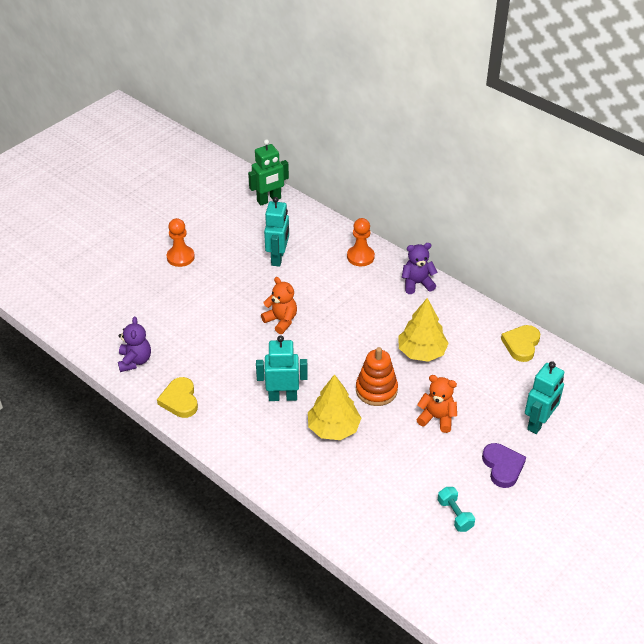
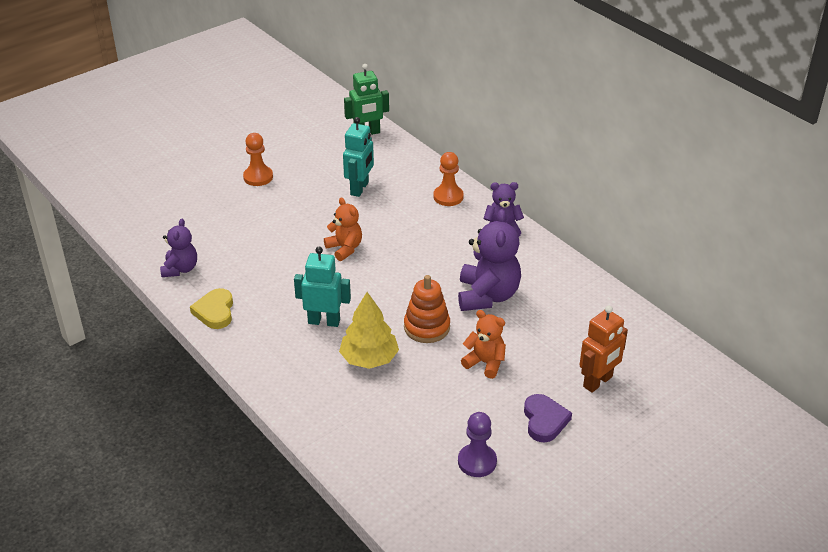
camera: 10 degrees right, 5 degrees down
yellow tree [398,298,449,362] -> purple teddy bear [458,209,521,311]
turquoise dumbbell [438,487,475,532] -> purple pawn [458,412,497,477]
yellow heart [501,325,540,362] -> none
turquoise robot [525,361,564,434] -> orange robot [580,305,628,393]

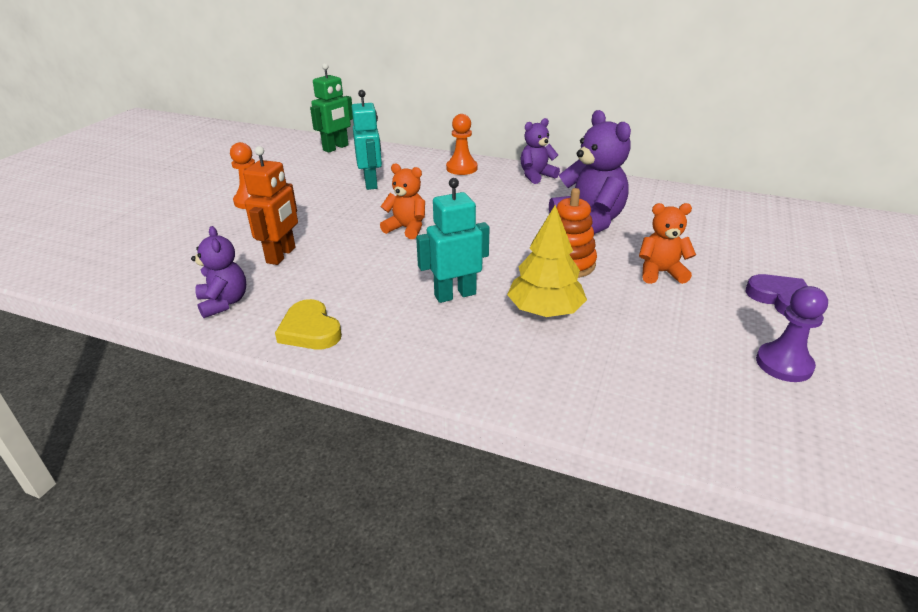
camera: 30 degrees left, 5 degrees down
orange robot [580,305,628,393] -> orange robot moved to [243,146,298,265]

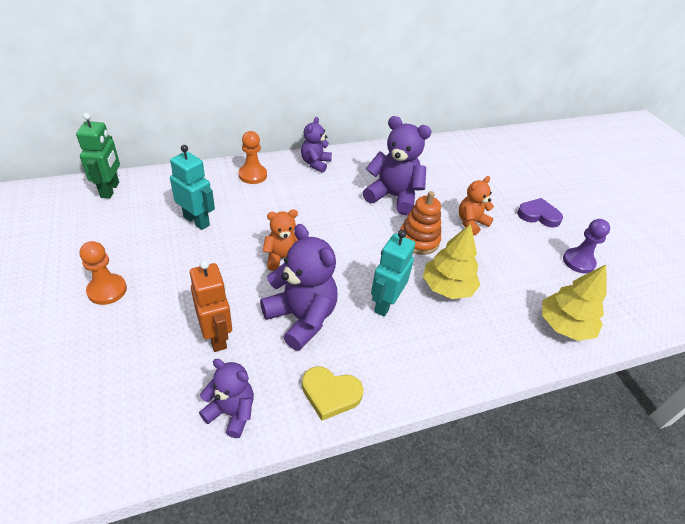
camera: 45 degrees left, 10 degrees up
none -> purple teddy bear [260,224,338,351]
none -> yellow tree [542,265,607,341]

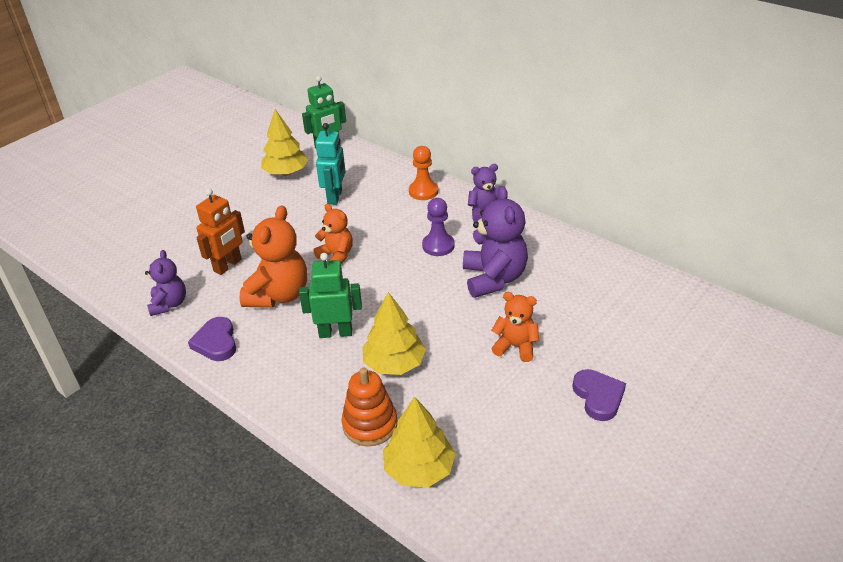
camera: 65 degrees right, 5 degrees down
orange pawn [80,241,127,305] -> none
purple teddy bear [260,224,338,351] -> orange teddy bear [240,205,307,308]
yellow heart [302,366,363,421] -> purple heart [188,317,236,361]
turquoise robot [371,230,415,317] -> green robot [299,253,362,338]
orange stacking toy [400,191,441,255] -> orange stacking toy moved to [342,368,397,446]
purple pawn [563,219,610,273] -> purple pawn moved to [422,198,455,256]
none -> yellow tree [261,109,308,176]

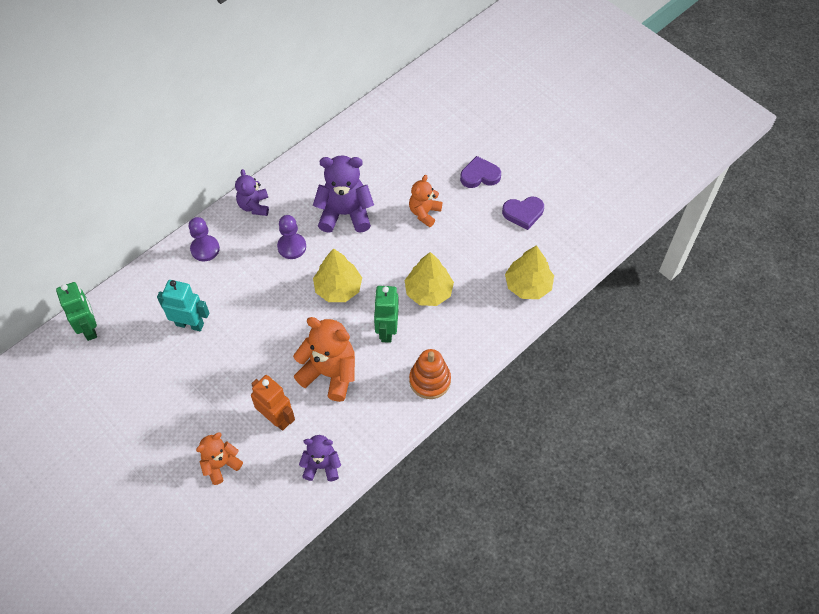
camera: 85 degrees left, 20 degrees up
purple heart [188,317,236,361] -> purple heart moved to [502,197,544,230]
yellow tree [261,109,308,176] -> yellow tree moved to [313,248,362,302]
orange teddy bear [313,204,353,264] -> orange teddy bear moved to [196,432,243,485]
orange stacking toy [342,368,397,446] -> orange stacking toy moved to [409,349,451,399]
orange pawn [409,146,438,200] -> purple pawn [189,217,220,261]

